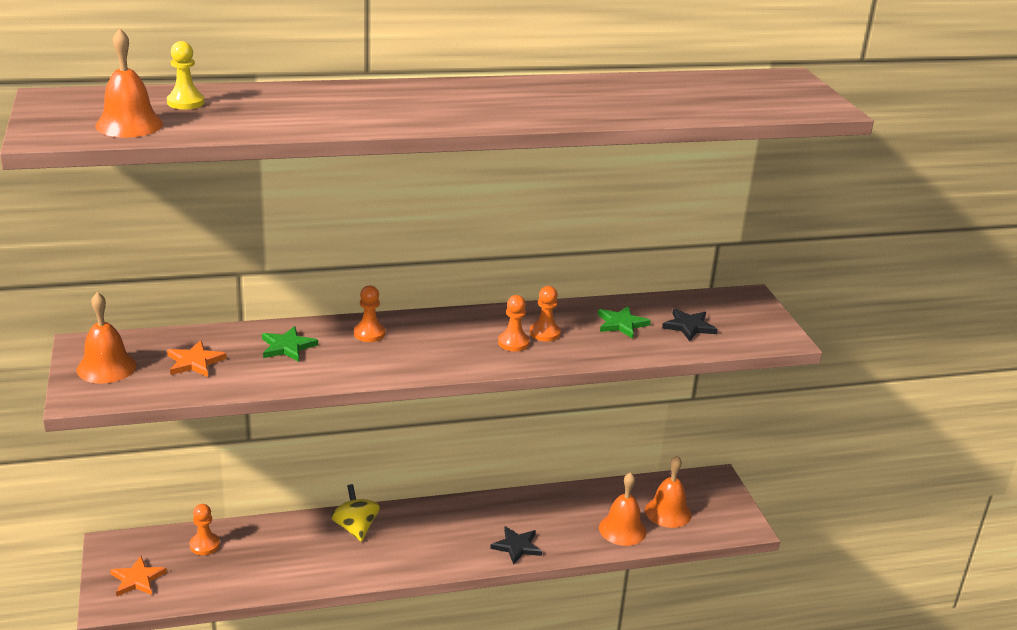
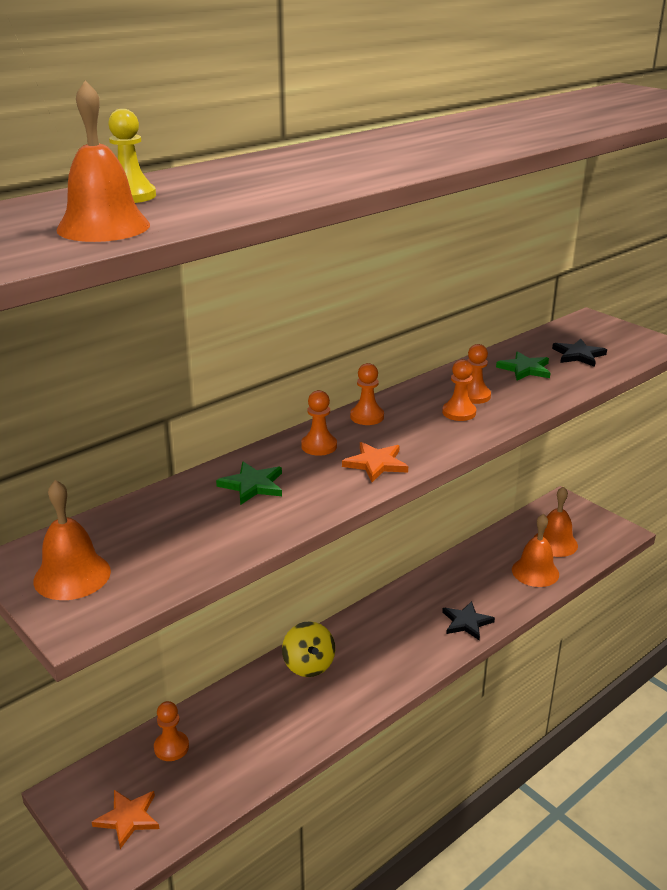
camera: 25 degrees left, 0 degrees up
orange star [167,340,227,377] -> orange star moved to [342,442,408,482]
yellow spinning top [331,484,380,542] -> yellow spinning top turned 150 degrees counterclockwise [282,621,335,677]
none -> orange pawn [350,363,384,425]

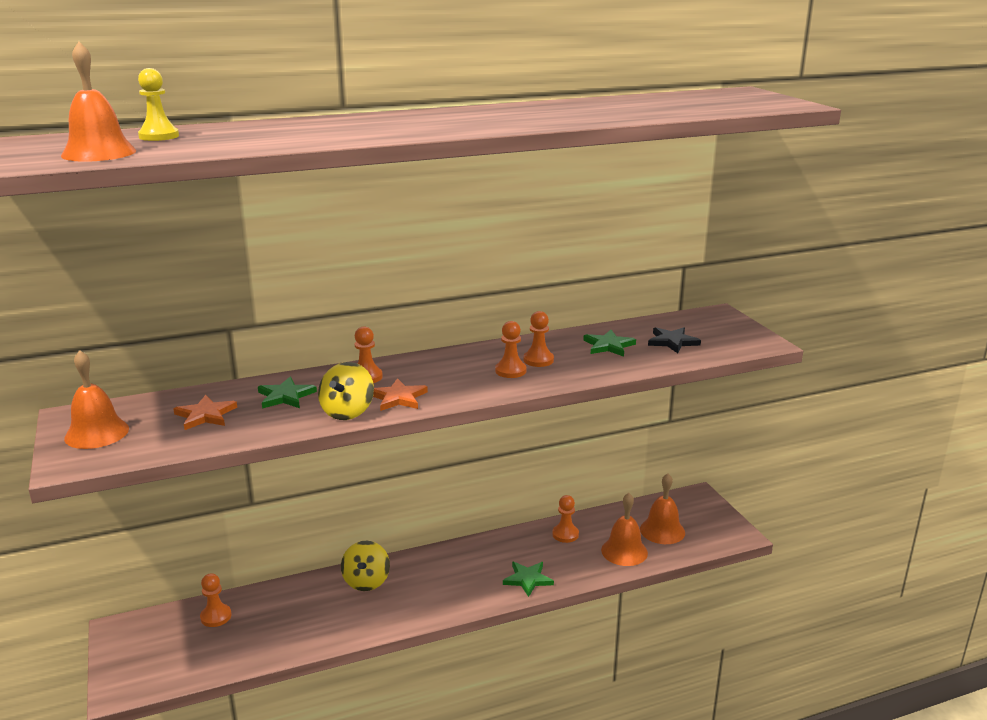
camera: 20 degrees right, 5 degrees down
orange star [92,790,160,849] -> orange star moved to [173,395,237,430]
orange pawn [350,363,384,425] -> orange pawn moved to [552,495,579,543]
black star [442,601,495,640] -> green star [503,562,554,597]
none -> yellow spinning top [318,362,374,420]

